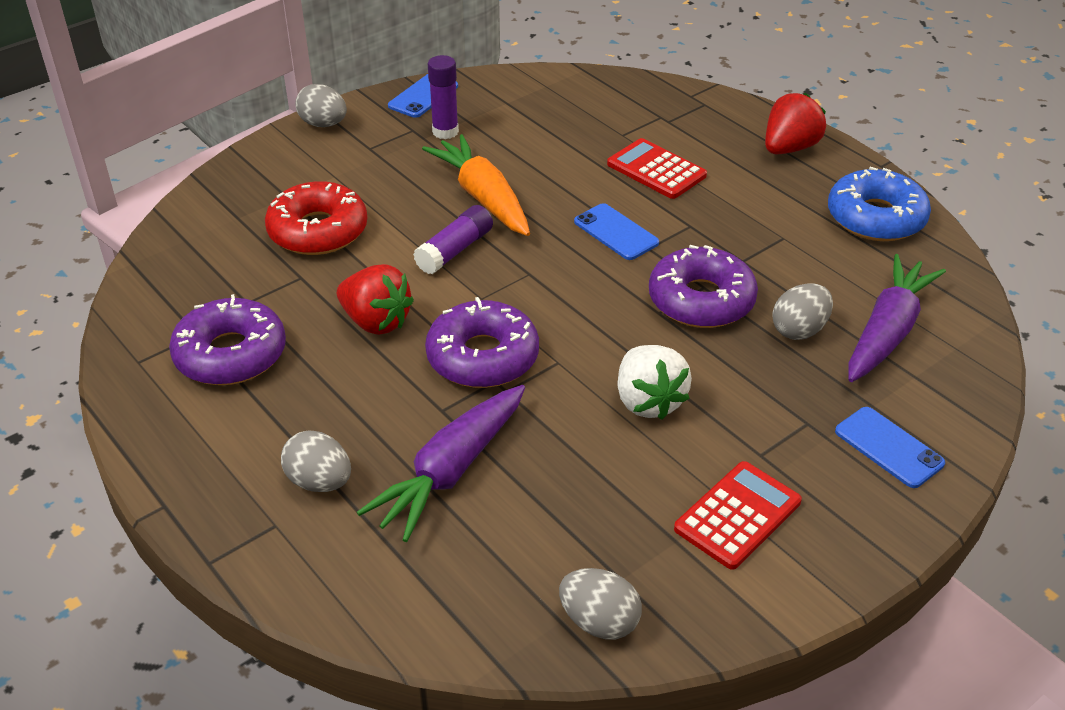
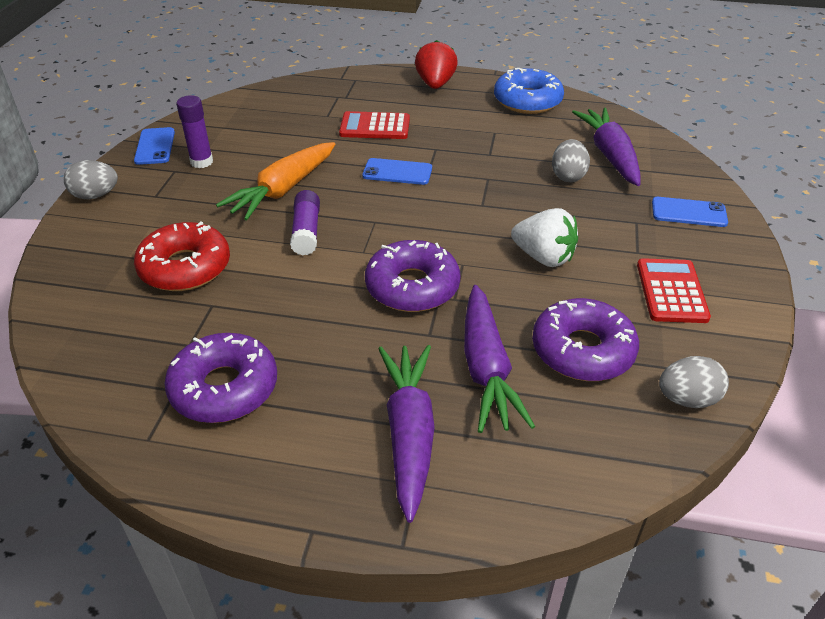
camera: 40 degrees left, 0 degrees up
grey egg [281,431,351,492] -> purple carrot [378,345,435,523]
red strawberry [337,264,414,335] -> none
orange carrot [422,134,530,236] -> orange carrot turned 75 degrees counterclockwise [216,142,335,220]
purple donut [649,245,758,328] -> purple donut moved to [532,298,639,381]

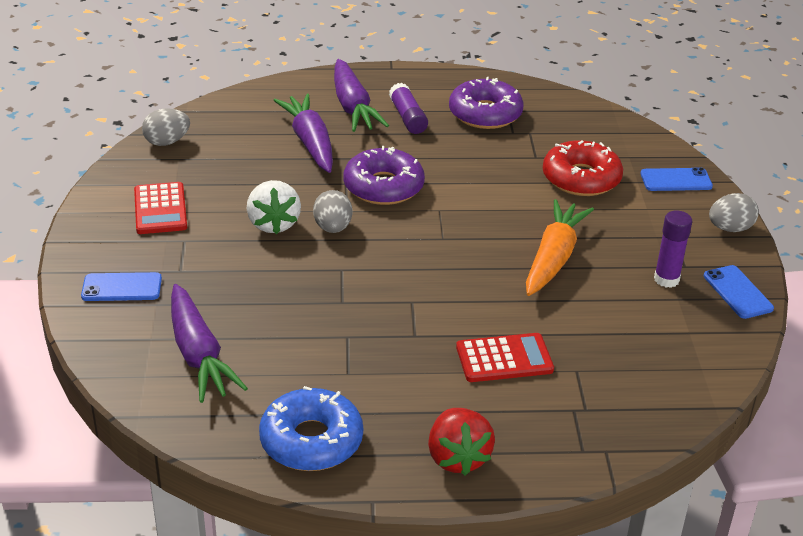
camera: 165 degrees right, 5 degrees down
purple glue stick [290,190,320,255] -> purple glue stick moved to [389,83,428,134]
blue phone [362,158,432,185] -> blue phone moved to [640,167,713,191]
white strawberry [511,208,578,267] -> white strawberry turned 120 degrees counterclockwise [247,180,301,234]
purple donut [532,298,639,381] -> none
grey egg [552,139,590,182] -> grey egg moved to [313,190,352,233]

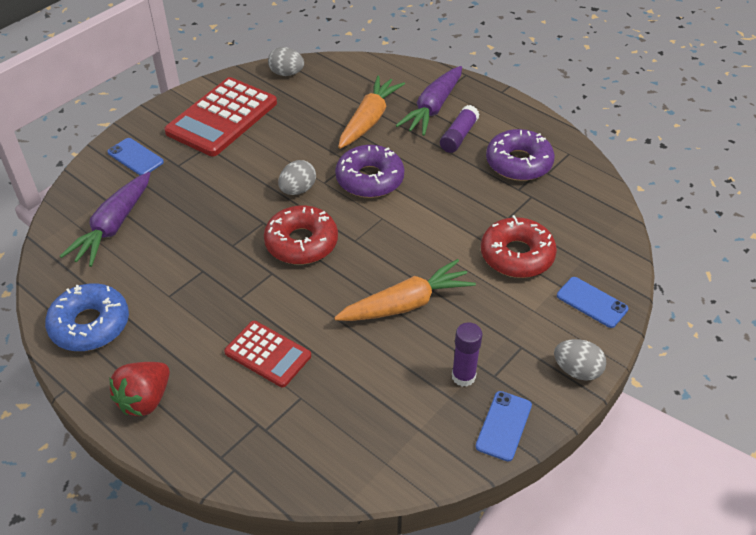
camera: 45 degrees right, 10 degrees up
red calculator [134,182,187,234] -> red calculator [164,77,277,156], size x1.73
white strawberry [247,180,301,234] -> none
purple carrot [273,94,333,173] -> orange carrot [338,75,405,149]
none -> red donut [264,205,338,265]

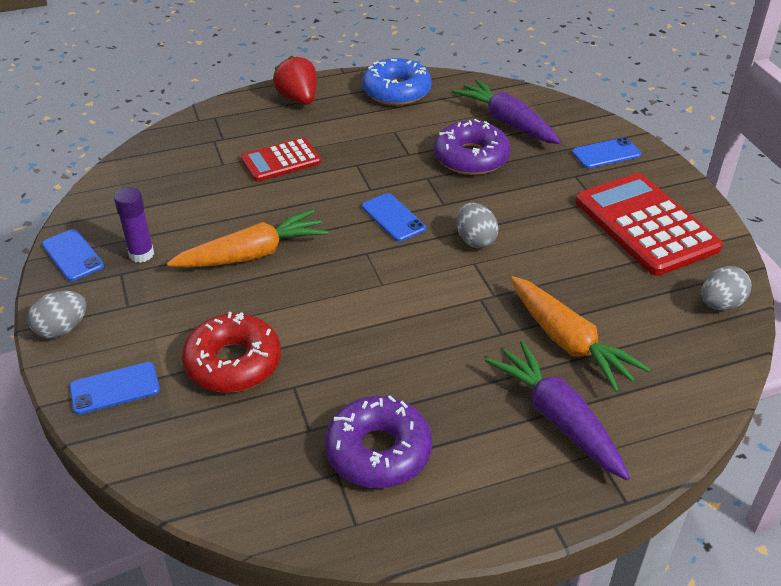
camera: 120 degrees right, 5 degrees down
red donut [264,205,338,265] -> blue phone [362,193,426,242]
orange carrot [334,259,476,321] -> orange carrot turned 120 degrees counterclockwise [167,209,328,268]
purple donut [335,145,404,198] -> purple donut moved to [434,119,511,175]
purple glue stick [440,105,480,153] -> none

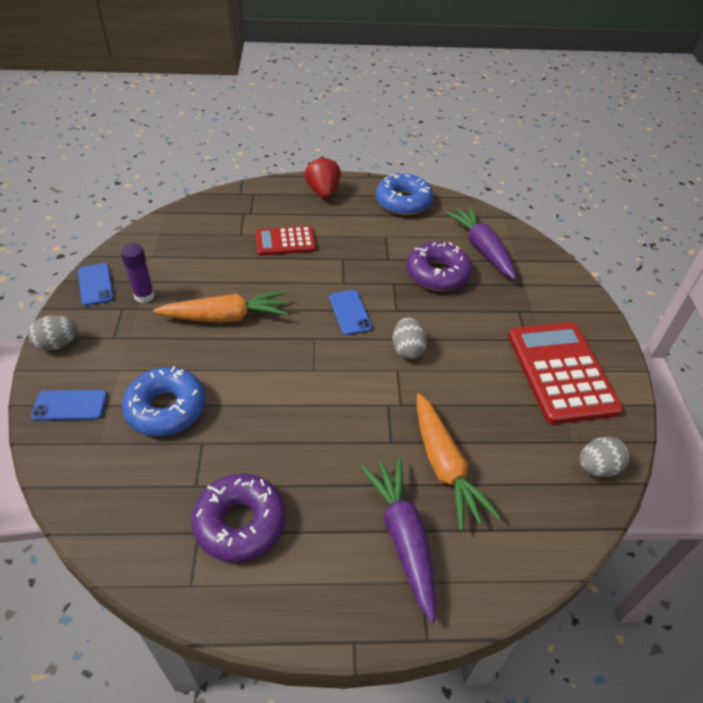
camera: 15 degrees right, 5 degrees up
red donut [182,312,281,393] -> blue donut [122,366,206,436]
blue phone [572,137,641,169] -> none

